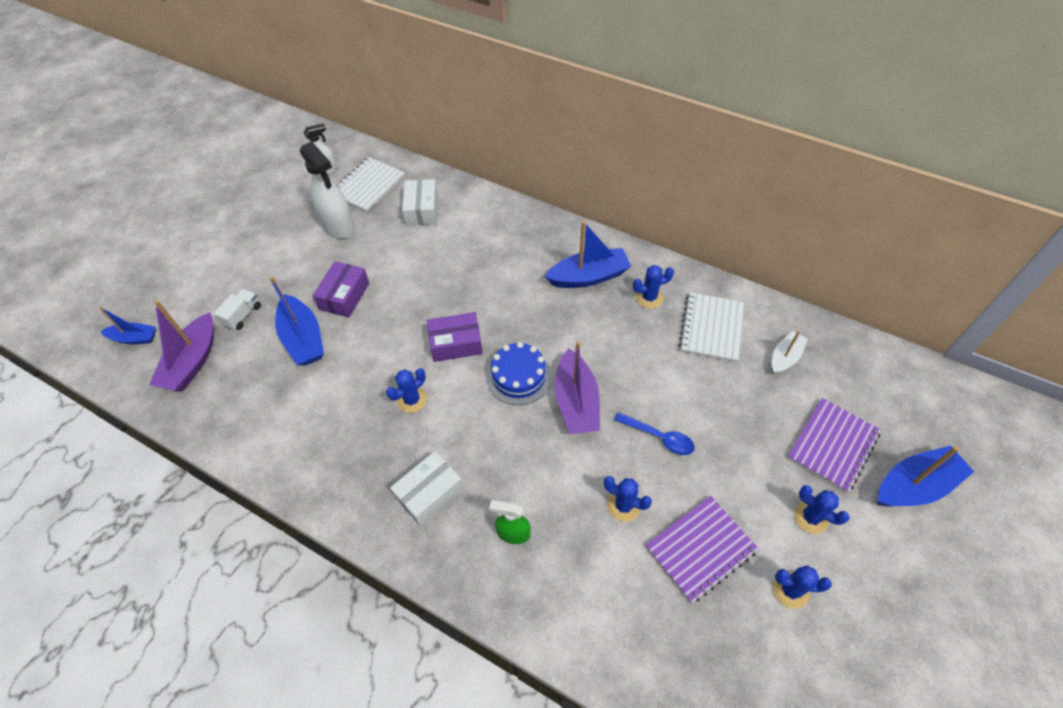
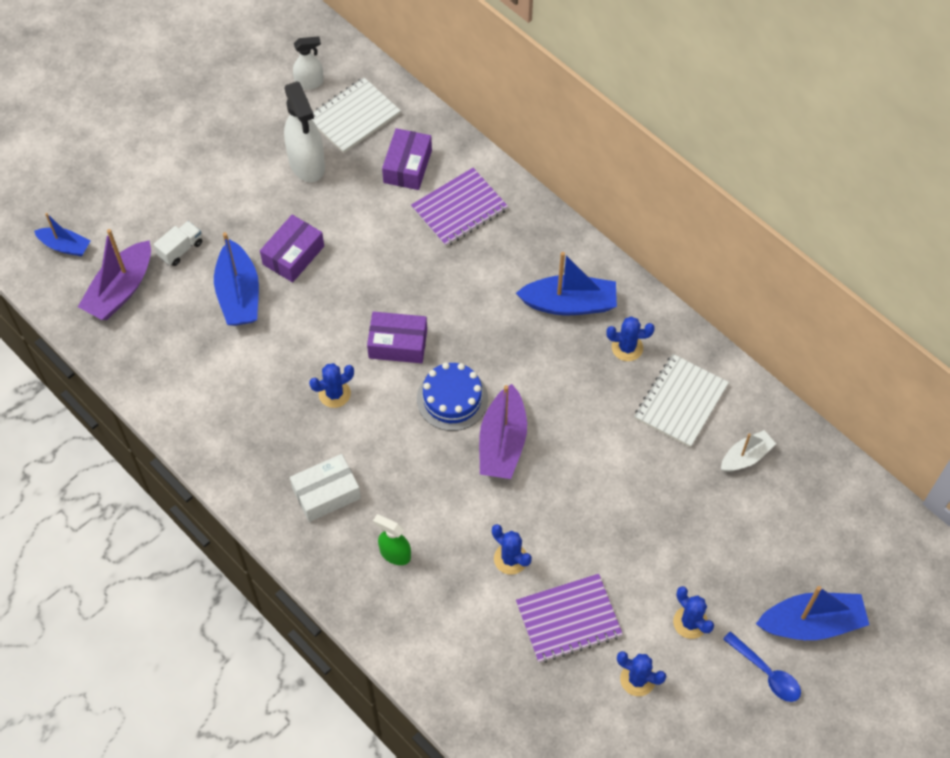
camera: 15 degrees right, 5 degrees up
white box [402,179,438,226] -> purple box [382,128,432,190]
blue spoon [614,412,695,455] -> blue spoon moved to [723,631,801,702]
purple notebook [787,398,881,493] -> purple notebook moved to [411,168,508,247]

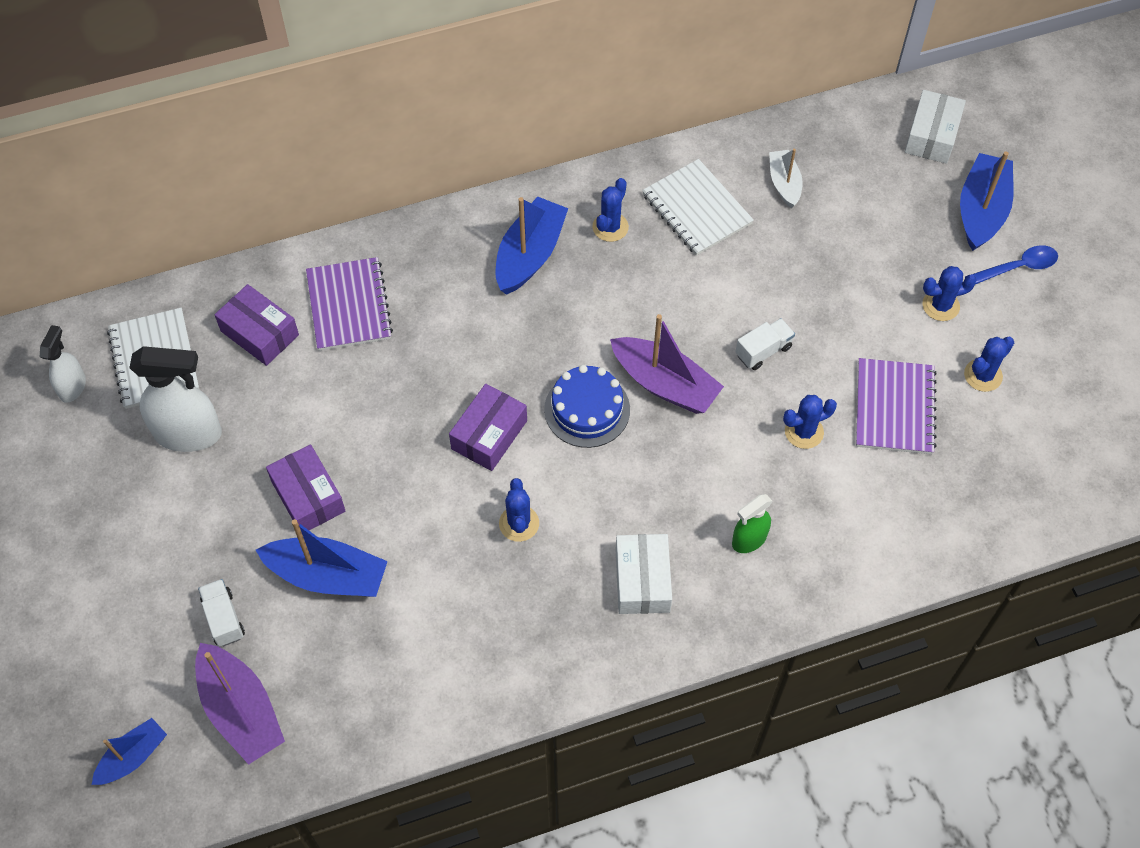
camera: 65 degrees left, 0 degrees up
none -> white truck [735,318,795,370]
none -> white box [904,90,966,164]

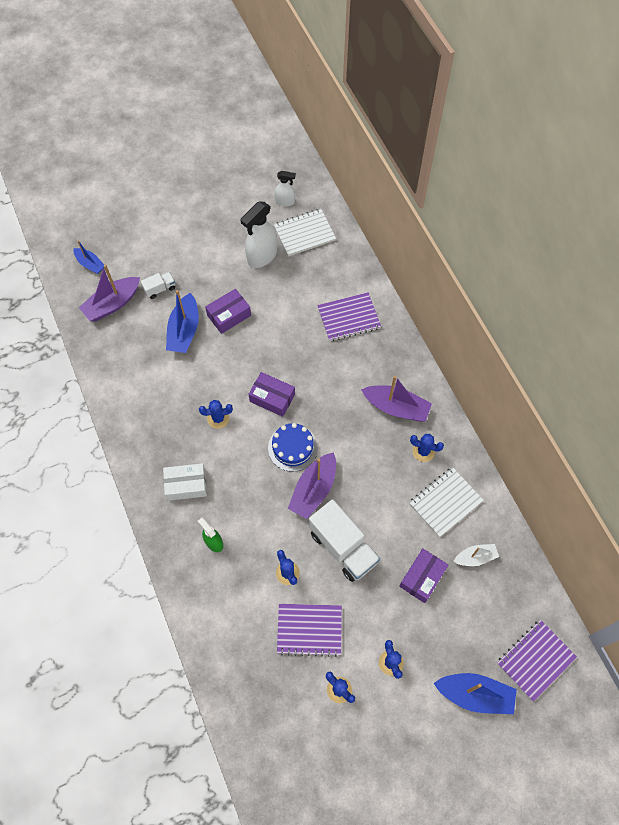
camera: 85 degrees right, 5 degrees up
white spray bottle [129,346,222,452] -> white spray bottle turned 45 degrees clockwise [240,202,277,268]
purple box [215,284,299,366] -> purple box moved to [399,548,448,603]
blue boat [495,197,568,295] -> purple boat [361,375,432,422]
white truck [735,318,795,370] -> white truck [309,499,380,582], size x2.07
white box [904,90,966,164] -> purple notebook [497,620,577,702]
blue spoon [965,245,1058,284] -> none

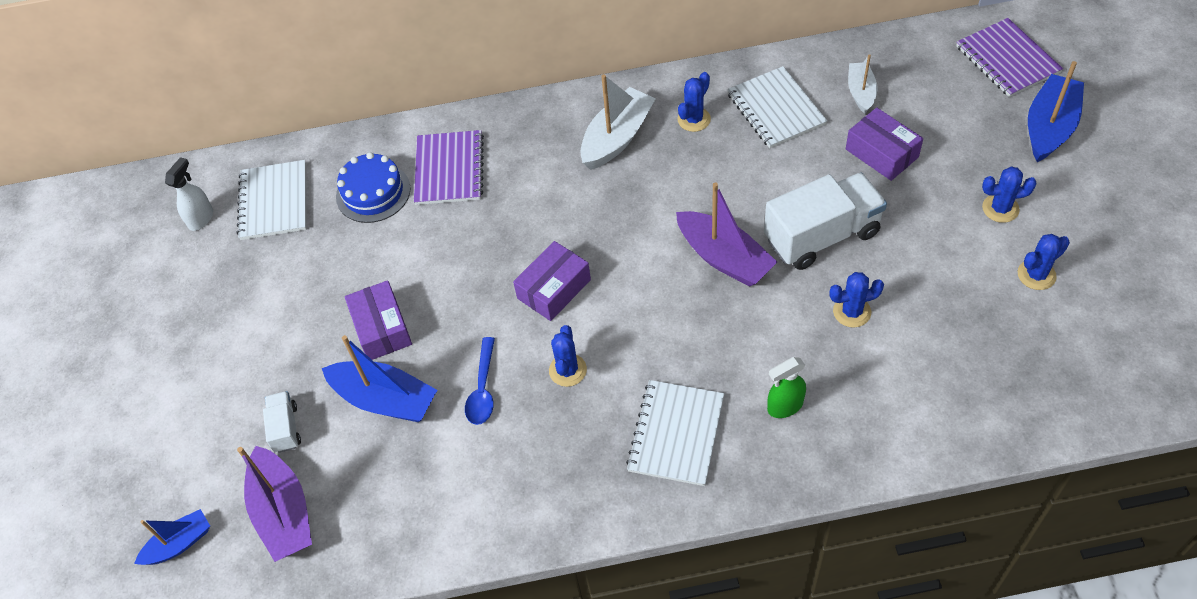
camera: 70 degrees left, 10 degrees down
white box [163,463,207,501] -> white notebook [626,380,724,486]
white spray bottle [240,202,277,268] -> none
blue cake [268,423,318,472] -> blue cake moved to [336,152,411,223]
purple notebook [277,604,342,657] -> none
purple boat [361,375,432,422] -> white boat [580,74,656,170]
none -> blue spoon [465,337,495,425]

